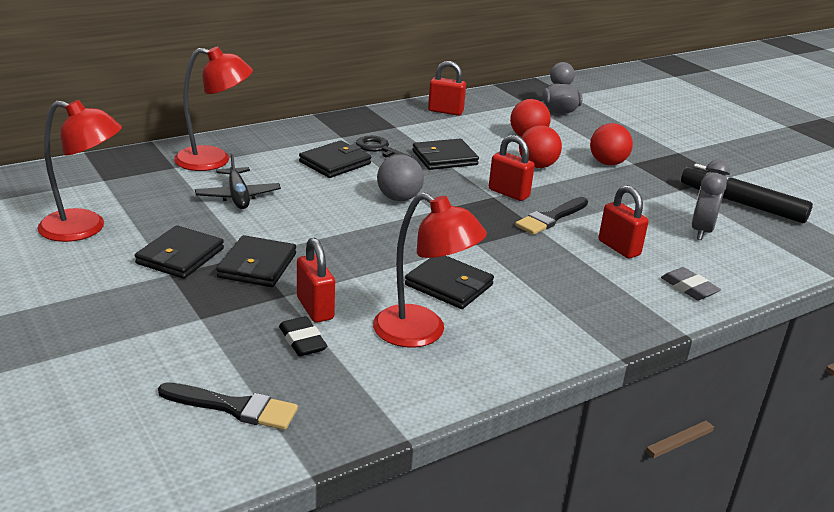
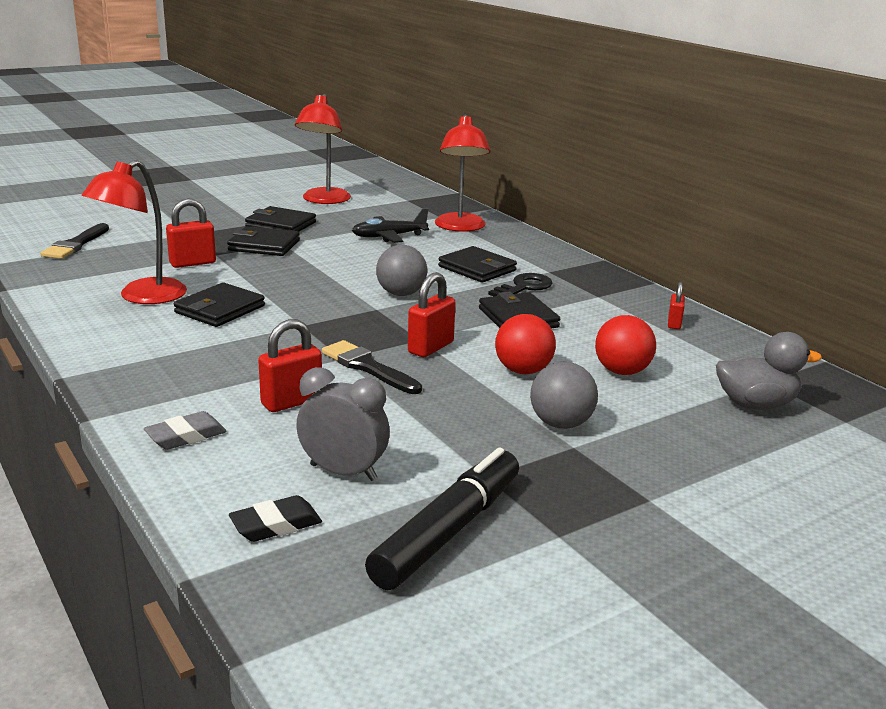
camera: 90 degrees right, 5 degrees down
black eraser [279,316,327,356] -> black eraser moved to [229,495,322,542]
red padlock [428,61,466,116] -> red padlock [668,282,685,329], size x0.60
red ball [590,123,633,165] -> grey ball [530,362,598,429]

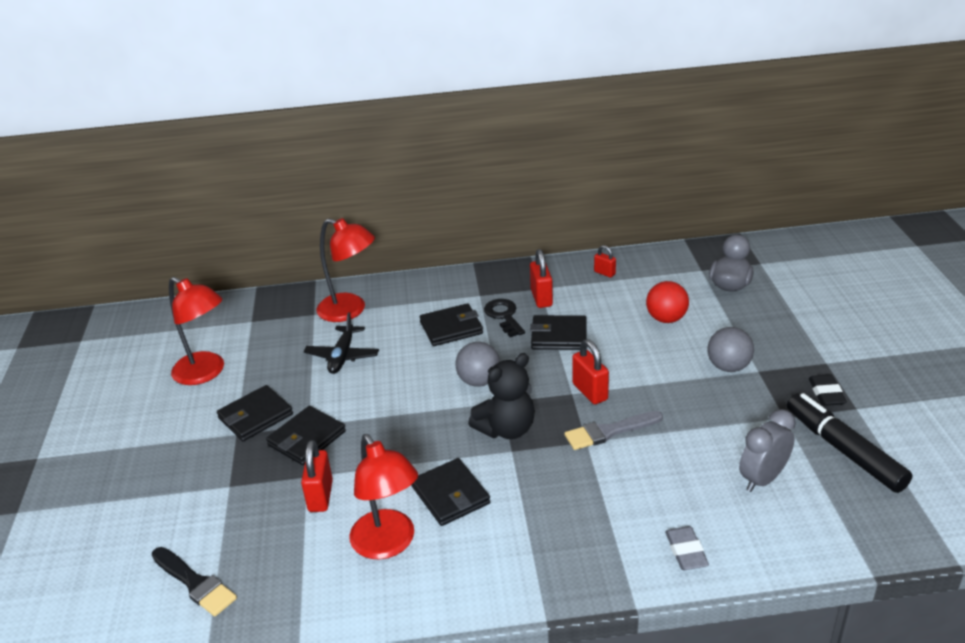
camera: 60 degrees left, 10 degrees up
black eraser [229,495,322,542] -> black eraser moved to [809,375,847,406]
red padlock [258,319,322,412] -> red padlock moved to [530,249,553,308]
black brush [322,340,422,394] -> grey brush [565,411,663,450]
red ball [495,314,556,374] -> none
none -> black teddy bear [468,353,535,439]

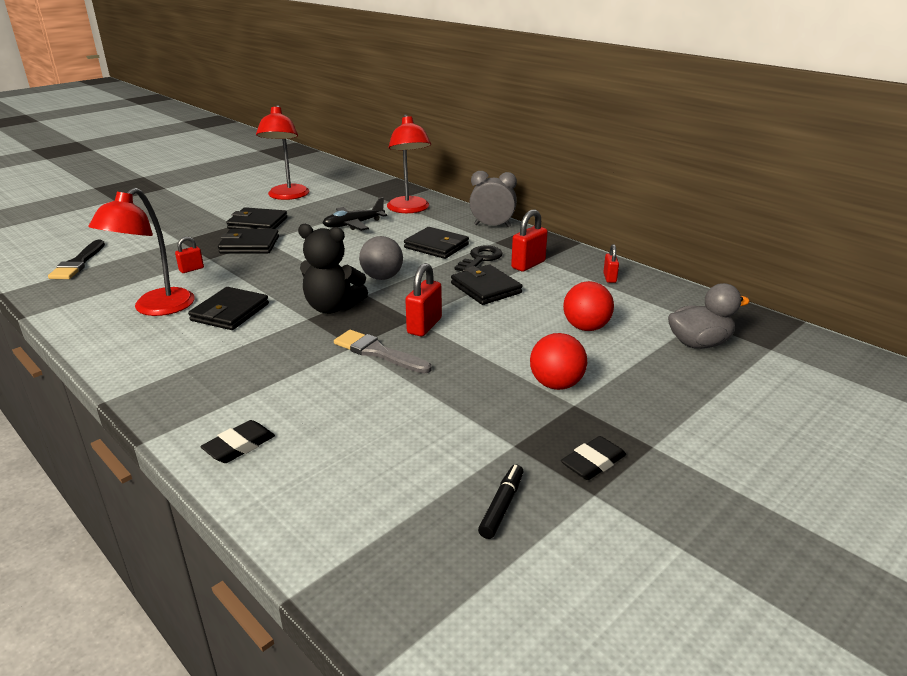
camera: 50 degrees right, 5 degrees down
red padlock [301,440,333,512] -> red padlock [175,237,204,273], size x0.60
grey eraser [665,526,709,570] -> black eraser [200,420,275,463]
grey ball [707,327,754,372] -> red ball [530,333,587,390]
grey clock [739,409,796,492] -> grey clock moved to [469,171,517,227]
black marker [787,393,912,493] -> black marker [478,464,523,539], size x0.48

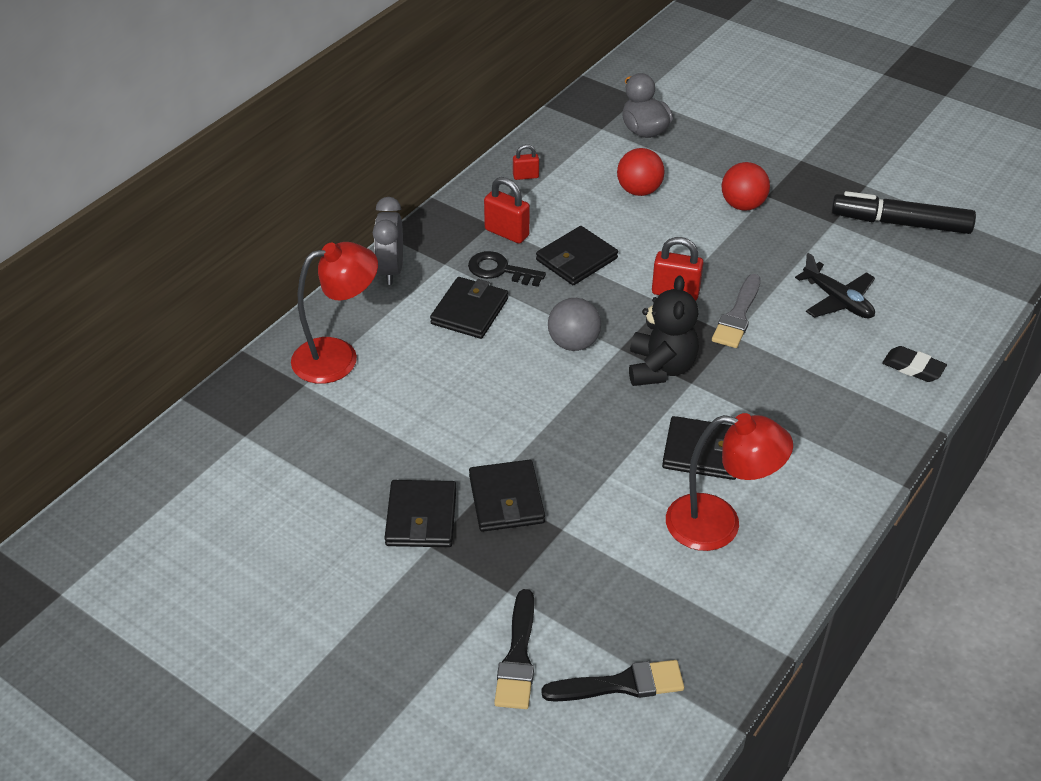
camera: 100 degrees left, 15 degrees up
red padlock [175,237,204,273] -> none
red lamp [256,105,309,200] -> none
black plane [323,197,387,231] -> black plane moved to [795,253,875,318]
black marker [478,464,523,539] -> black marker [832,191,976,234], size x2.07
black eraser [561,436,626,480] -> none
none -> black brush [494,589,534,709]

